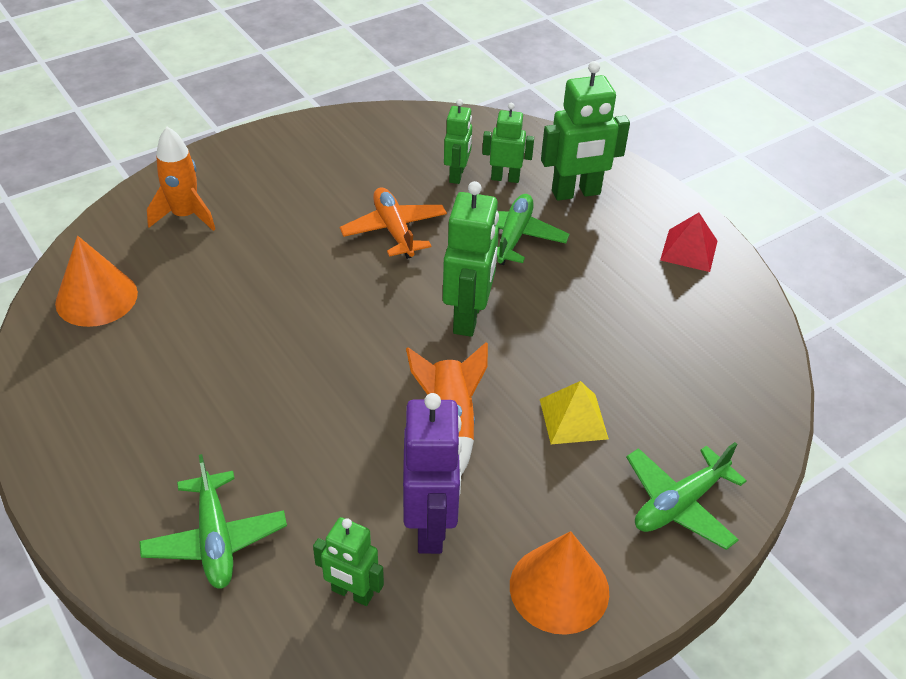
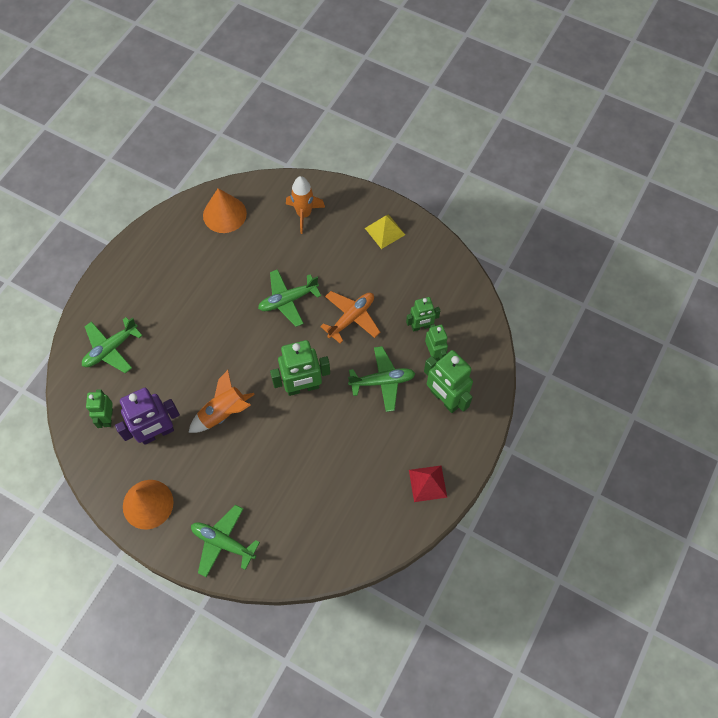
camera: 65 degrees right, 20 degrees up
yellow pyramid [540,381,609,444] -> yellow pyramid moved to [365,214,405,249]
none -> green plane [258,269,321,327]

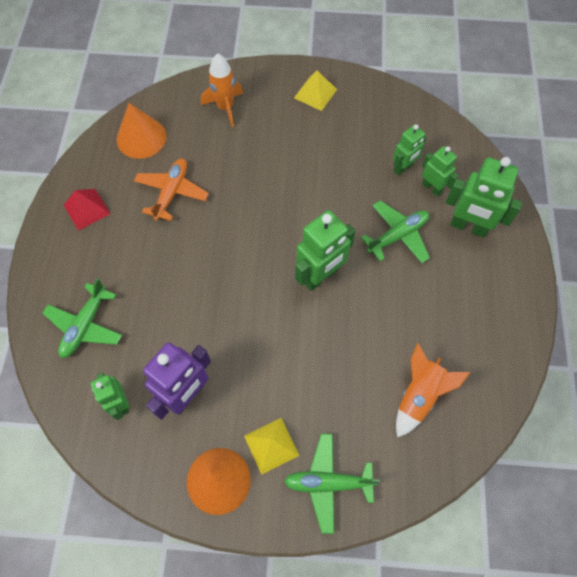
camera: 25 degrees left, 0 degrees up
orange rocket [188,370,255,433] -> orange rocket moved to [396,343,470,438]
green plane [258,269,321,327] -> none
orange plane [320,291,380,343] -> orange plane moved to [134,158,209,221]
red pyramid [409,465,447,502] -> red pyramid moved to [64,189,110,231]
none -> yellow pyramid [244,418,300,475]

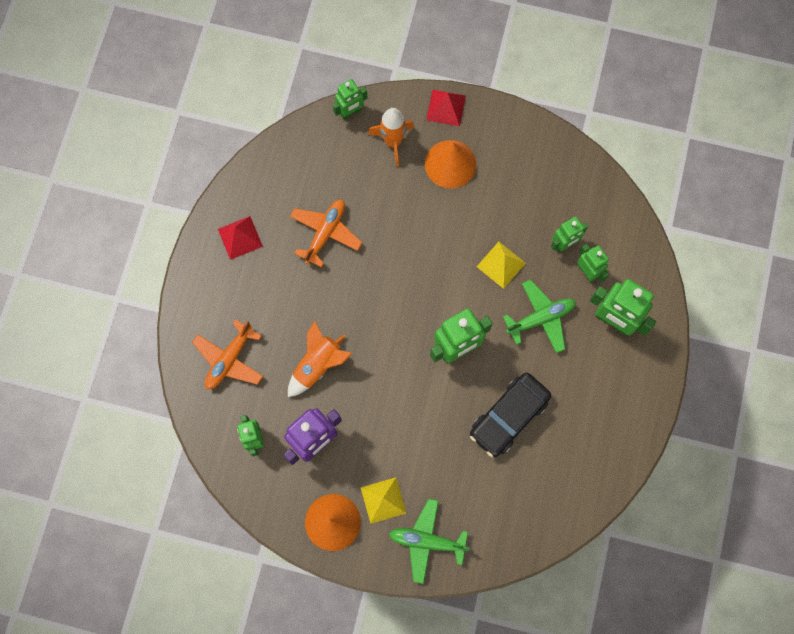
camera: 10 degrees right, 10 degrees up
green plane [43,278,122,358] -> orange plane [192,319,263,389]
orange cone [117,103,167,159] -> orange cone moved to [425,140,476,188]
yellow pyramid [294,71,337,111] -> yellow pyramid moved to [477,242,526,289]
orange rocket [396,343,470,438] -> orange rocket moved to [288,321,353,397]
none -> green robot [333,79,367,120]
none -> red pyramid [426,90,466,126]
none -> black car [470,373,551,457]

